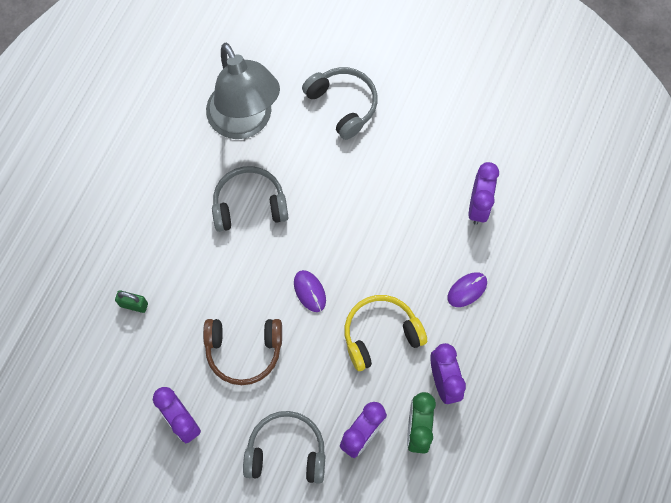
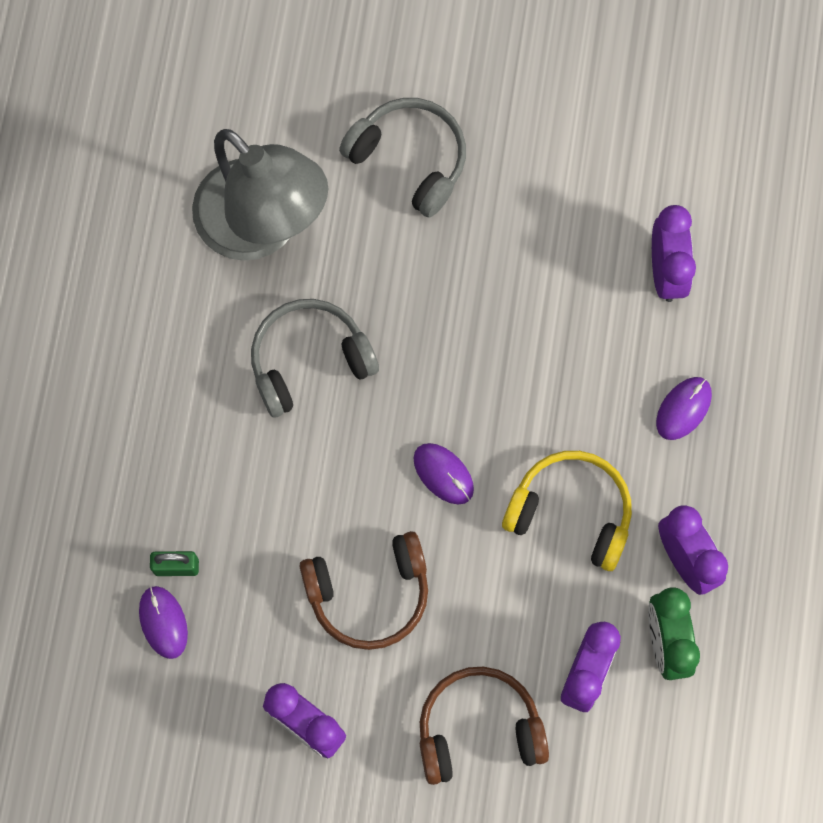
camera: 15 degrees left, 5 degrees up
grey headphones [243,411,325,484] -> brown headphones [420,667,549,785]
yellow headphones [344,295,427,371] -> yellow headphones turned 60 degrees clockwise [502,451,632,571]
none -> purple mouse [139,586,188,659]

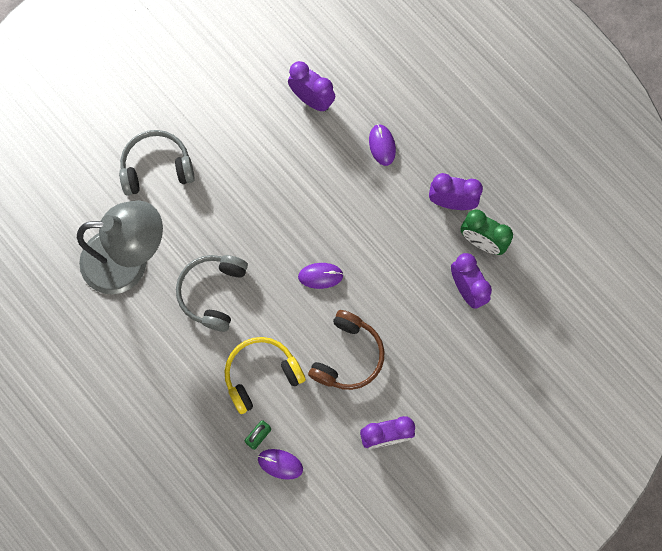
camera: 50 degrees left, 0 degrees up
brown headphones [420,667,549,785] -> none
yellow headphones [502,451,632,571] -> yellow headphones moved to [224,337,306,414]

